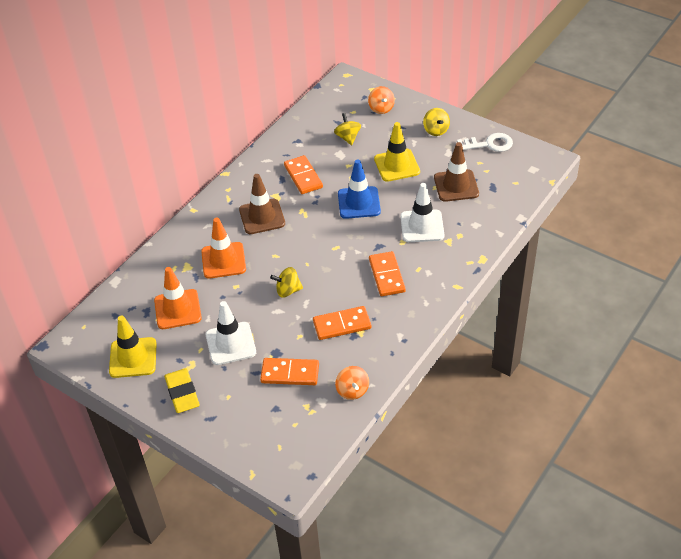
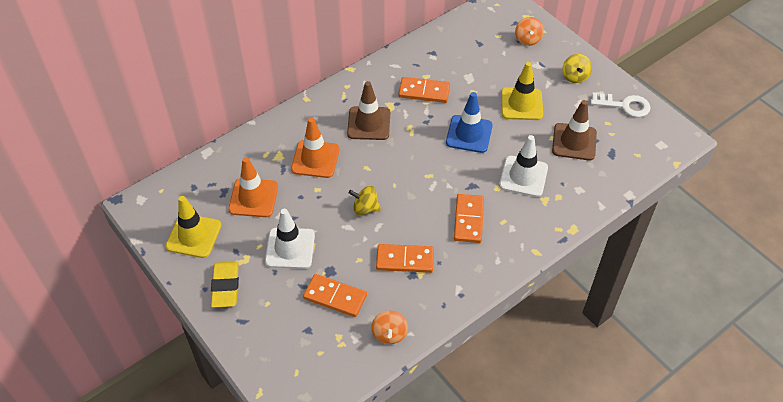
camera: 15 degrees right, 5 degrees up
orange domino [284,155,323,194] -> orange domino turned 75 degrees counterclockwise [399,77,450,103]
yellow spinning top [334,113,361,145] -> none

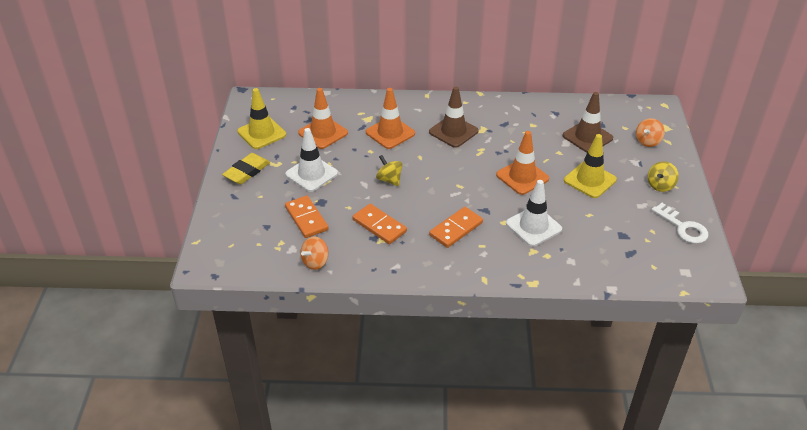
camera: 40 degrees right, 10 degrees down
orange domino [399,77,450,103] -> none
blue traffic cone [446,92,493,153] -> orange traffic cone [496,131,549,195]
brown traffic cone [552,100,597,160] -> brown traffic cone moved to [563,92,613,153]

